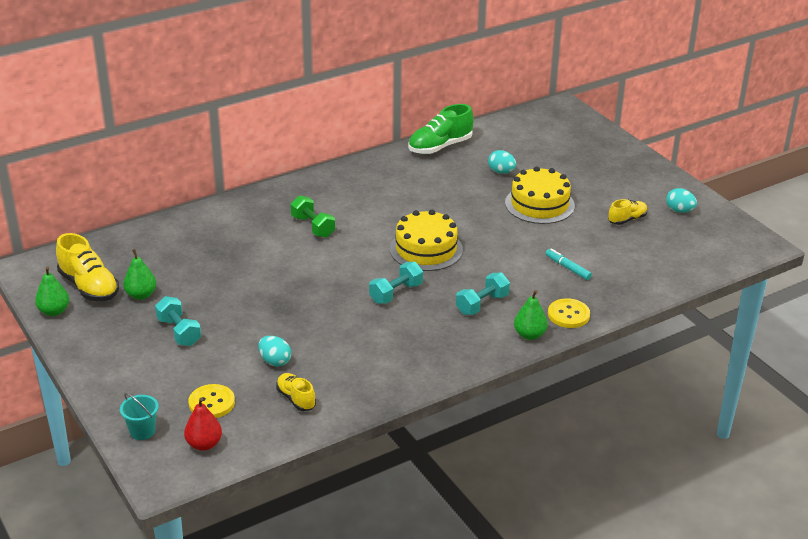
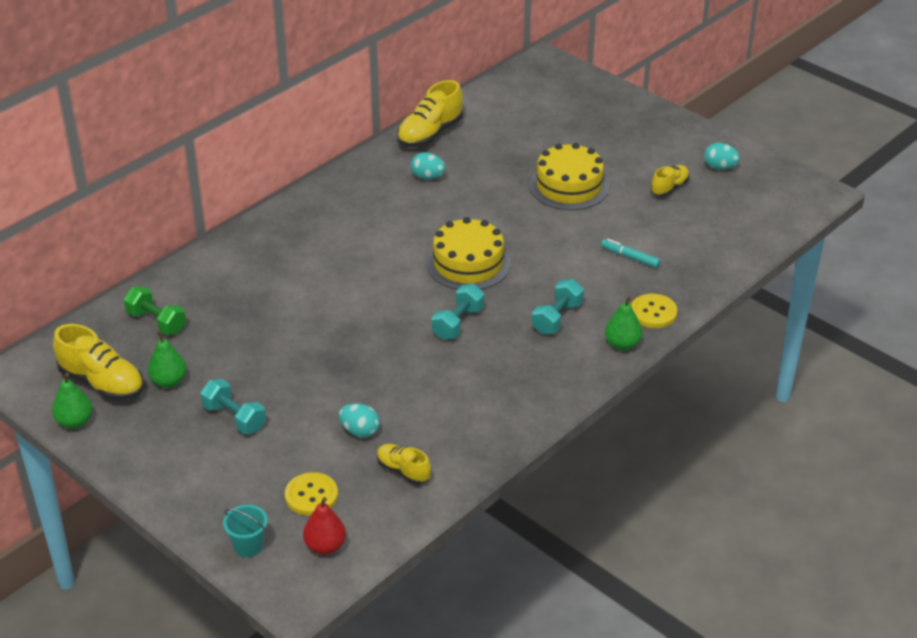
camera: 15 degrees left, 5 degrees up
green dumbbell [291,195,335,238] -> green dumbbell moved to [124,286,186,335]
green shoe [408,104,473,154] -> yellow shoe [397,80,463,147]
turquoise egg [488,150,516,174] -> turquoise egg moved to [411,152,445,180]

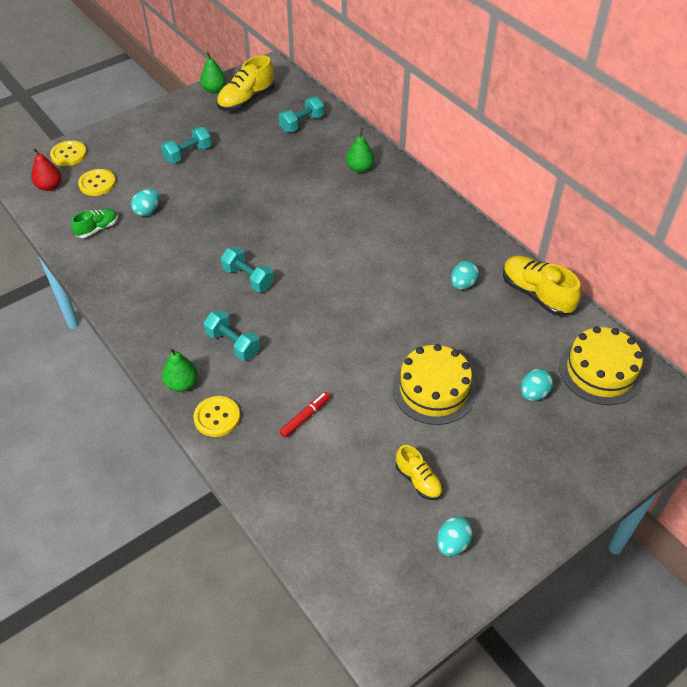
camera: 100 degrees right, 10 degrees up
green dumbbell [124,286,186,335] -> turquoise dumbbell [279,96,324,132]
green pear [148,331,187,388] -> green pear moved to [346,128,374,173]
turquoise bucket [223,505,268,557] -> yellow button [50,140,87,166]
yellow shoe [377,444,431,485] -> green shoe [71,209,118,238]
yellow cake [426,217,511,290] -> yellow cake moved to [559,326,643,405]
turquoise marker [601,239,661,268] -> red marker [279,392,330,438]
none -> turquoise egg [521,369,553,401]

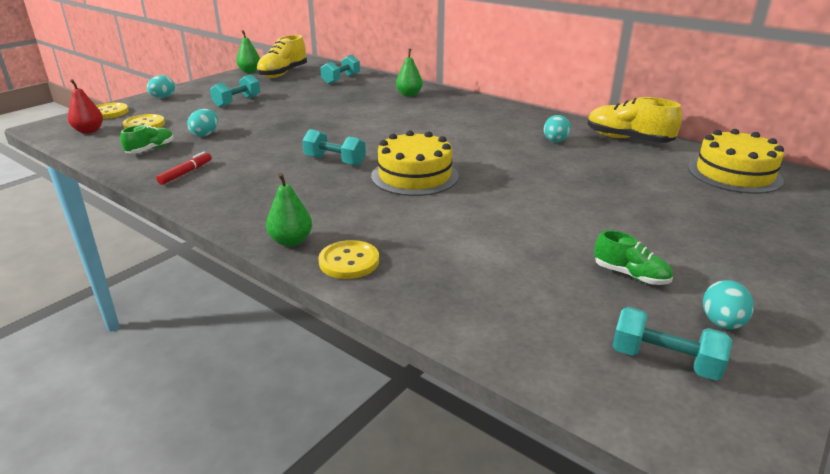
camera: 15 degrees left, 20 degrees down
turquoise dumbbell [204,310,260,361] -> turquoise dumbbell moved to [612,307,732,381]
red marker [279,392,330,438] -> red marker moved to [156,152,212,185]
yellow cake [392,344,476,425] -> yellow cake moved to [371,130,459,196]
yellow shoe [396,445,443,500] -> green shoe [594,230,673,285]
turquoise egg [521,369,553,401] -> turquoise egg moved to [147,75,175,98]

